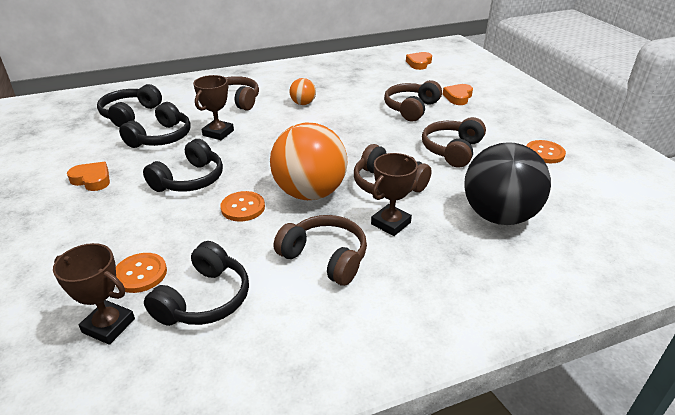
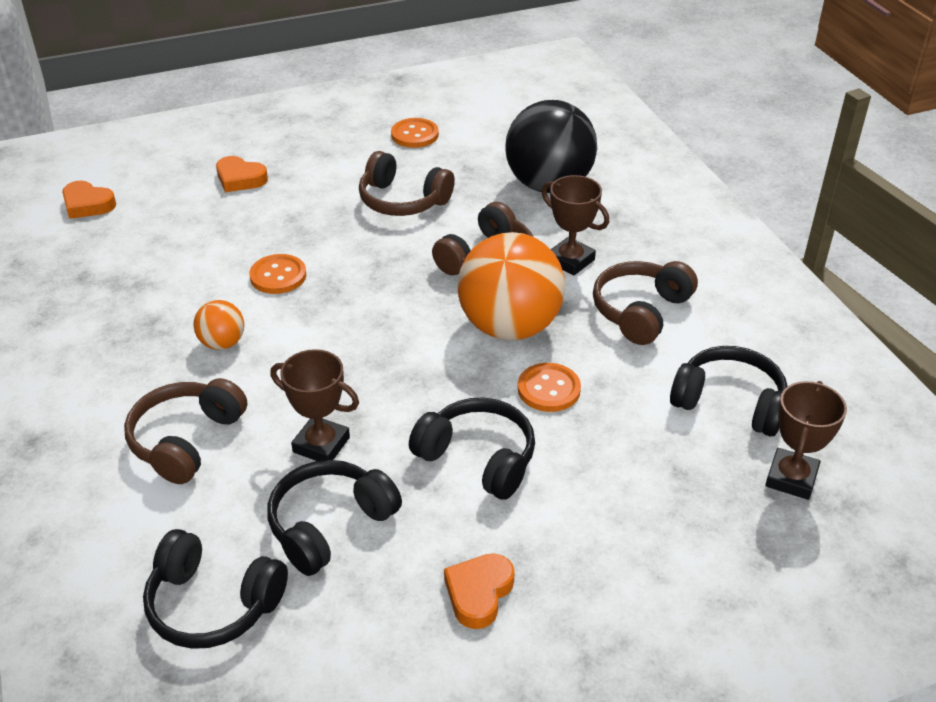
camera: 90 degrees left, 5 degrees up
orange button [116,253,167,293] -> orange button moved to [249,254,306,294]
black headphones [119,102,191,148] -> black headphones turned 75 degrees counterclockwise [267,460,402,576]
brown headphones [384,80,442,121] -> none

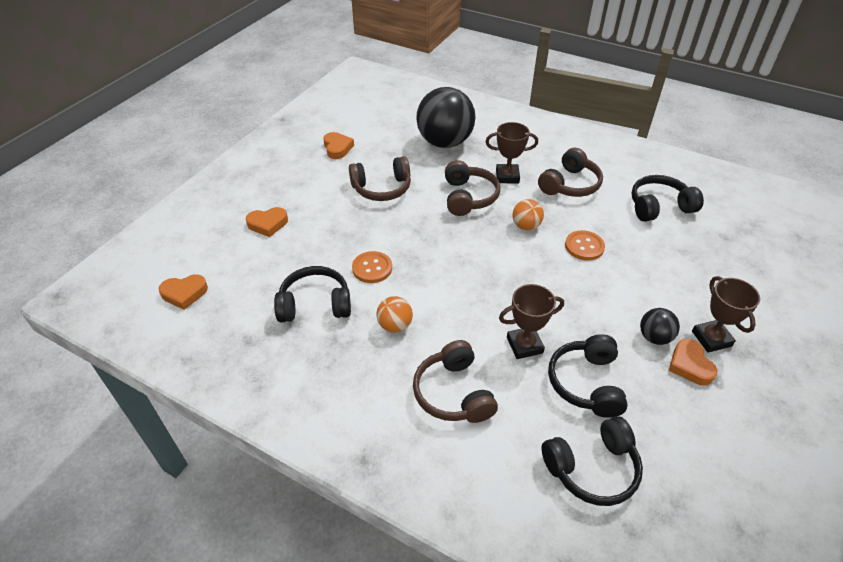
camera: 40 degrees left, 5 degrees up
orange button [391,118,439,148] -> orange heart [323,132,354,159]
black headphones [409,397,535,500] -> black headphones moved to [274,266,351,322]
orange ball [458,232,565,340] -> orange ball [512,199,544,230], size x0.46
brown headphones [593,261,698,345] -> brown headphones turned 135 degrees counterclockwise [538,148,603,197]
brown trophy [765,381,847,500] -> brown trophy moved to [692,276,760,353]
none -> black ball [640,308,680,345]

